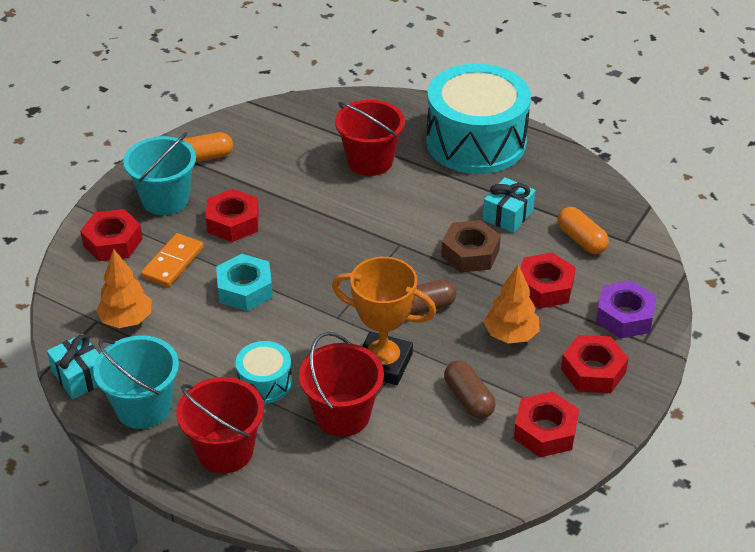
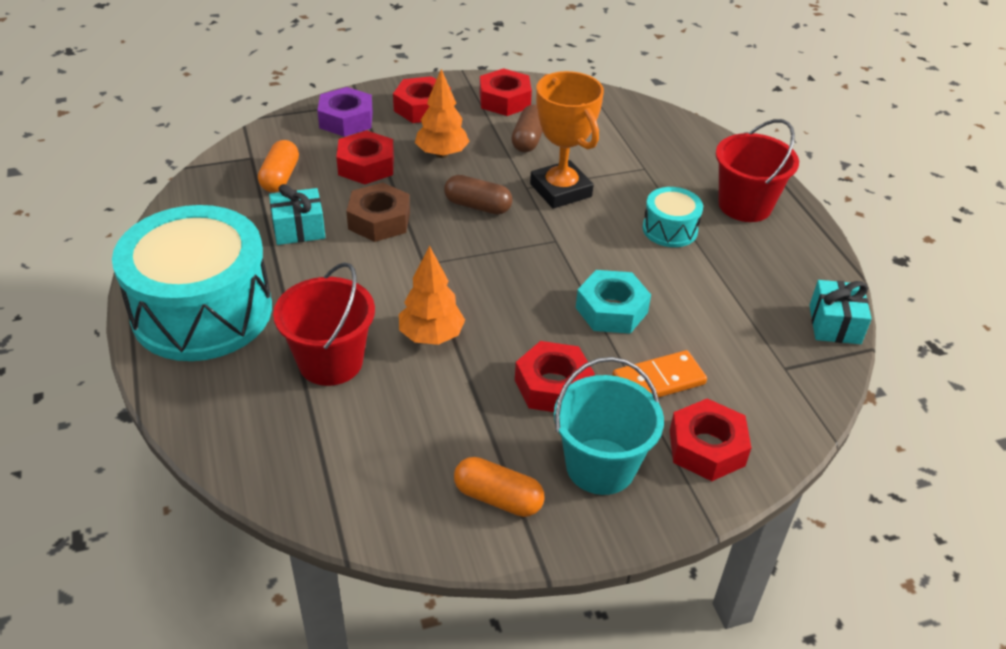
camera: 140 degrees left, 0 degrees up
turquoise bucket [93,335,179,429] -> none
orange tree [96,249,151,328] -> orange tree moved to [399,245,465,345]
red bucket [299,332,384,437] -> none

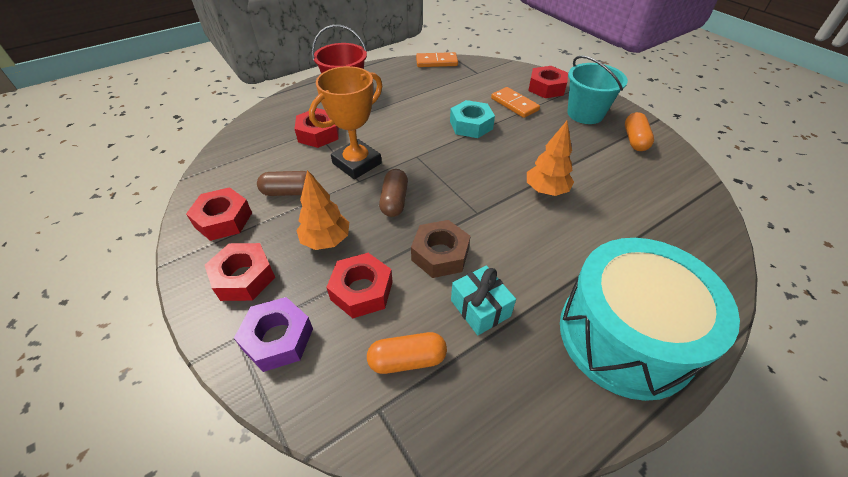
camera: 105 degrees left, 5 degrees up
red bucket [273,262,375,386] -> none
red nut [515,341,595,412] -> red nut moved to [294,108,339,148]
turquoise drum [642,187,703,247] -> none
turquoise gift [809,280,872,344] -> orange domino [416,52,458,67]

